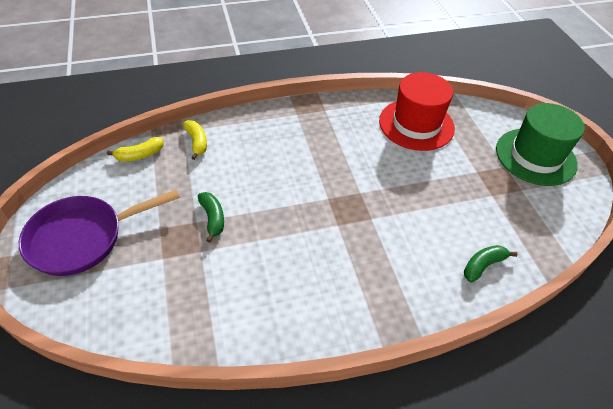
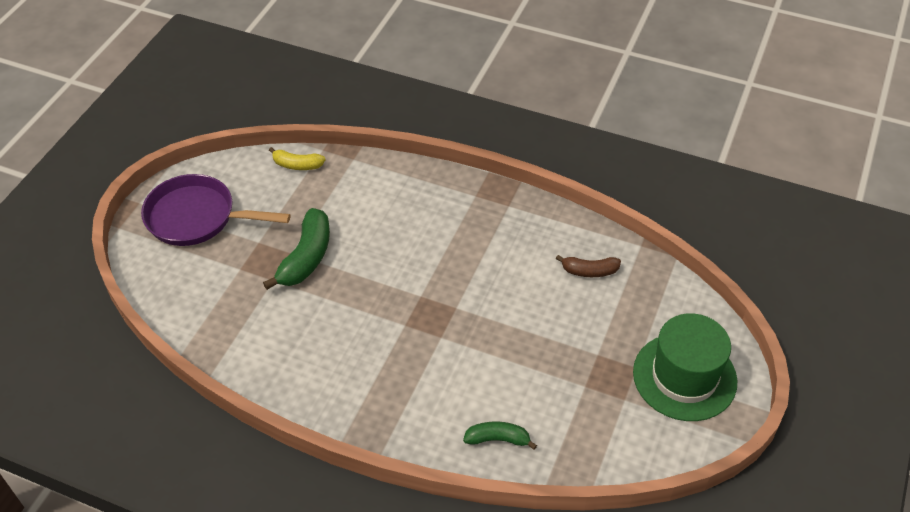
camera: 40 degrees right, 0 degrees up
yellow banana [183,120,207,160] -> none
green banana [198,192,224,242] -> green banana [263,208,330,290], size x1.69
red hat [379,72,455,151] -> brown banana [556,255,621,277]

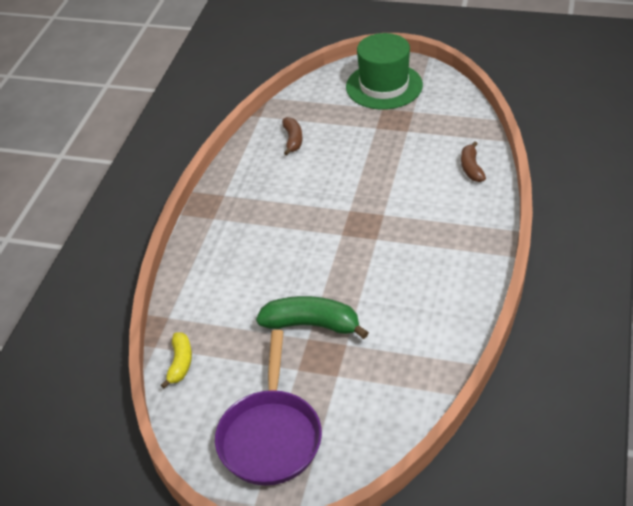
camera: 95 degrees left, 5 degrees down
green banana [463,421,537,450] -> brown banana [461,141,486,182]

